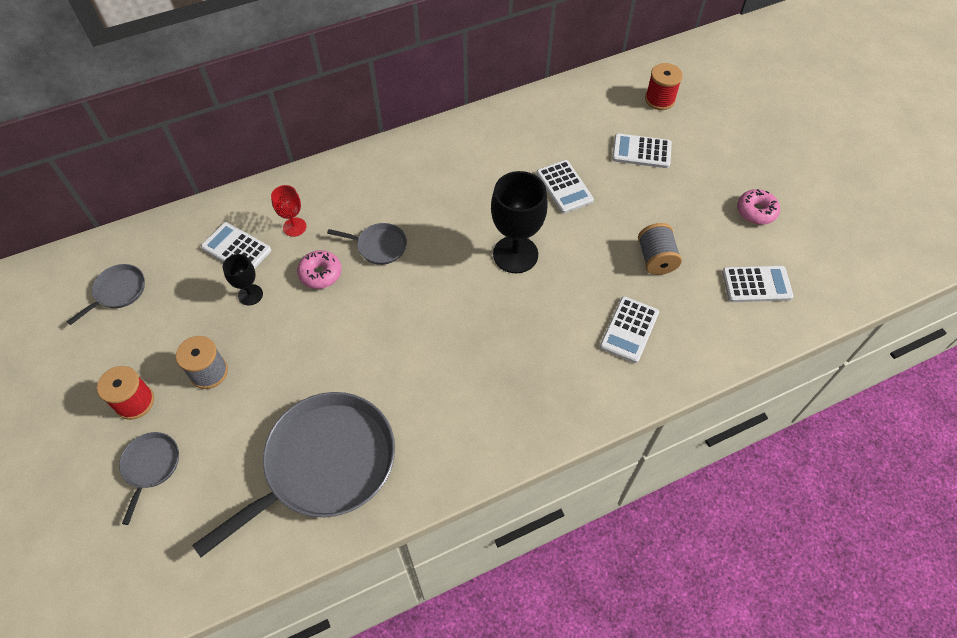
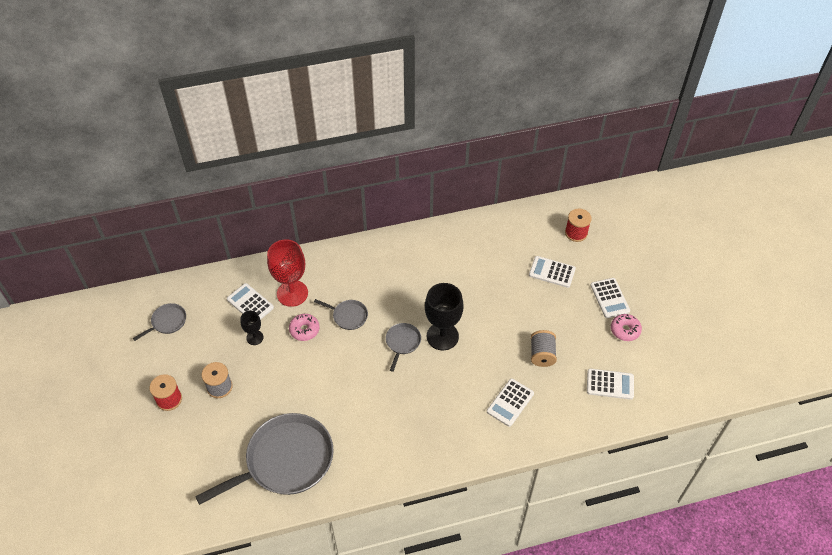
camera: 10 degrees right, 5 degrees down
grey pan [119,432,179,525] -> grey pan moved to [386,323,421,372]
red goblet [271,185,306,237] -> red goblet [267,239,308,307], size x1.90
white calculator [536,160,594,213] -> white calculator moved to [590,278,630,318]

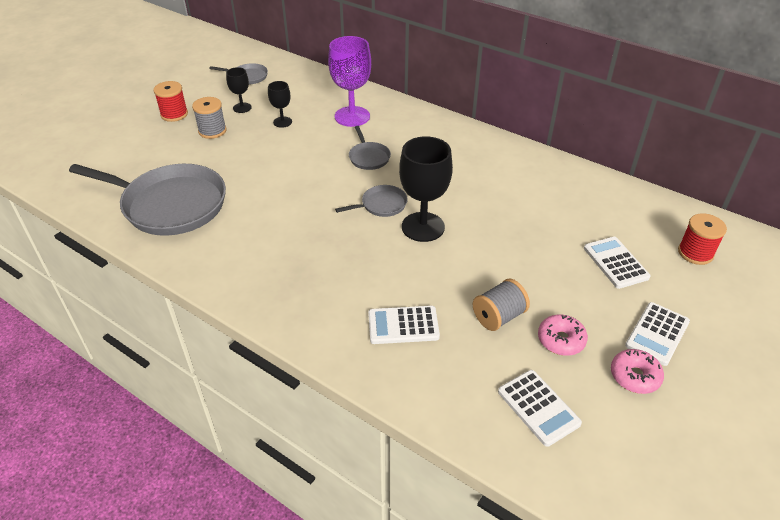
camera: 50 degrees right, 10 degrees down
white calculator [227,283,274,320] -> none
red goblet [267,239,308,307] -> purple goblet [328,36,371,127]
pink donut [289,314,320,341] -> pink donut moved to [538,314,588,356]
none -> black goblet [226,67,252,113]

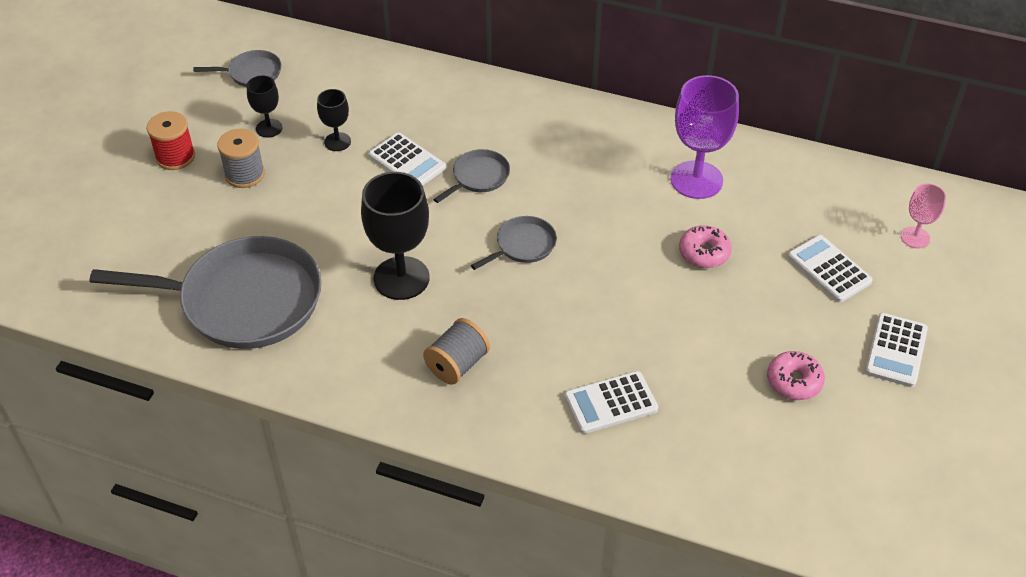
camera: 15 degrees left, 5 degrees up
purple goblet [328,36,371,127] -> purple goblet moved to [671,75,739,199]
grey pan [349,126,391,170] -> grey pan turned 105 degrees counterclockwise [433,149,510,203]
black goblet [399,136,453,242] -> black goblet moved to [361,172,430,300]
grey spool [473,279,530,331] -> grey spool moved to [423,318,490,385]
white calculator [498,370,582,447] -> white calculator moved to [368,133,446,185]
pink donut [611,349,664,394] -> pink donut moved to [679,225,732,268]
red spool [678,213,727,265] -> pink goblet [901,184,946,248]

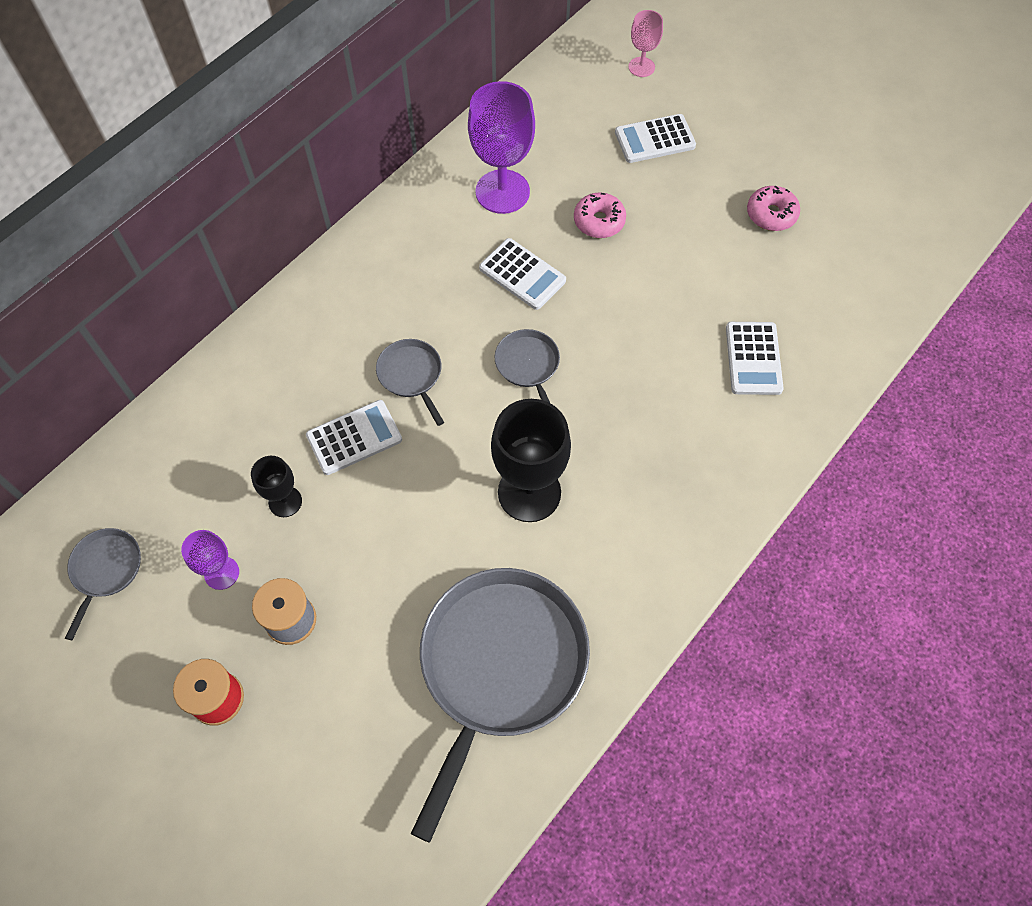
camera: 70 degrees left, 15 degrees up
black goblet [247,76,283,138] -> purple goblet [181,530,239,590]
grey spool [423,318,490,385] -> none
white calculator [865,313,928,387] -> white calculator moved to [479,238,566,310]

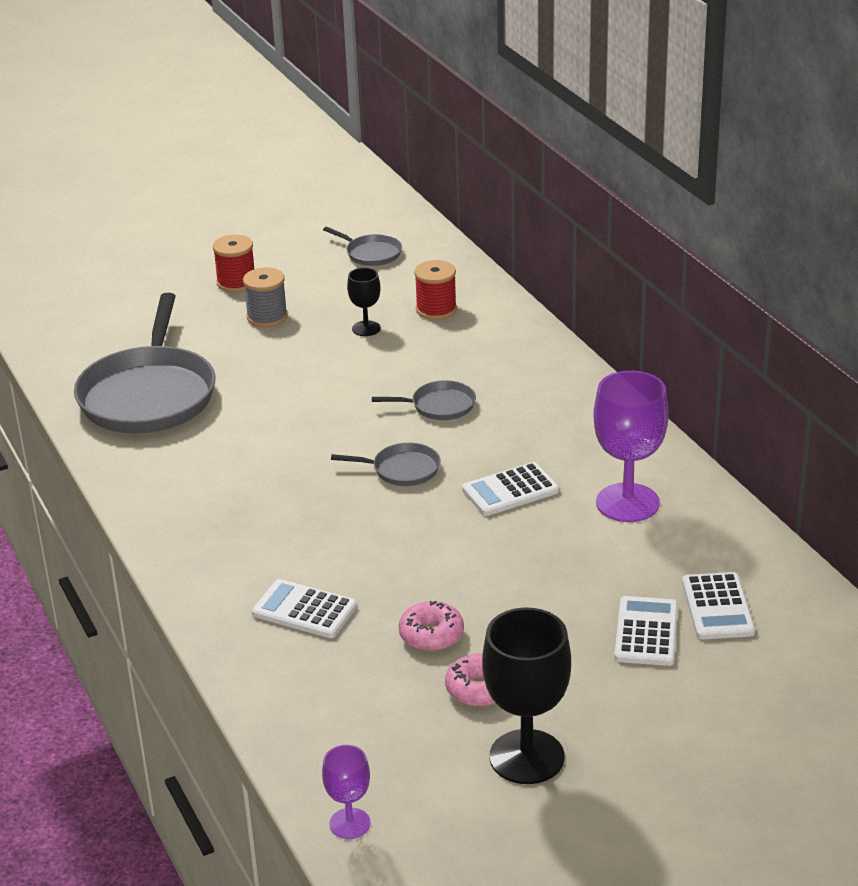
camera: 115 degrees right, 30 degrees down
purple goblet [181,530,239,590] -> purple goblet moved to [322,745,370,839]
white calculator [306,400,402,475] -> white calculator moved to [682,572,755,639]
grey pan [411,568,590,843] -> grey pan turned 45 degrees clockwise [74,293,216,433]
black goblet [491,399,571,522] -> black goblet moved to [482,608,571,784]
pink donut [574,193,626,238] -> pink donut moved to [399,601,464,651]
pink goblet [628,10,663,77] -> none
none -> red spool [414,260,457,320]

